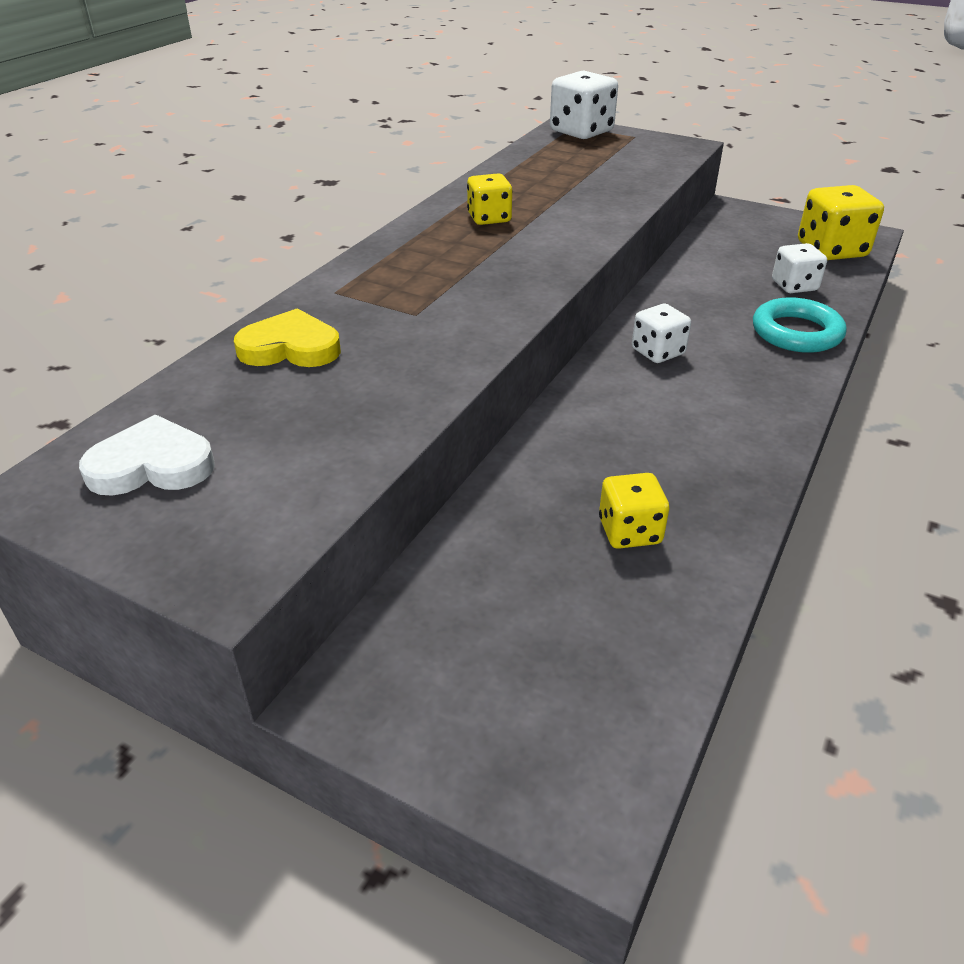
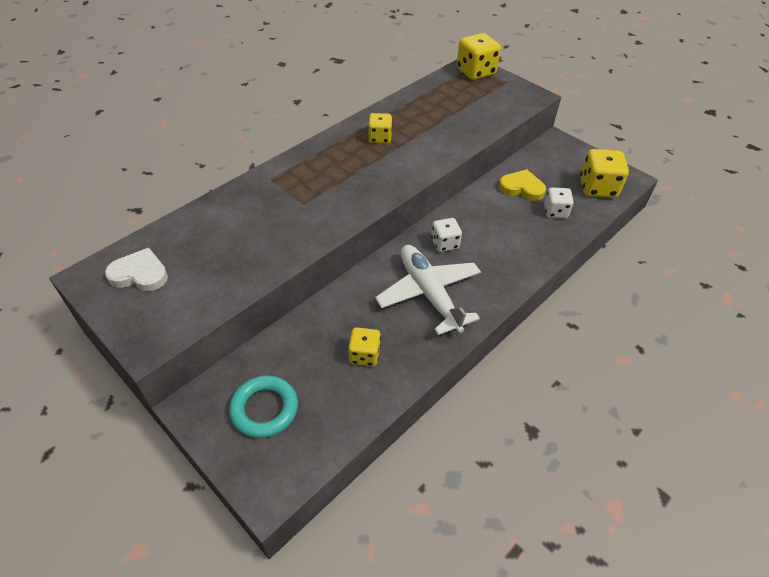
camera: 15 degrees right, 10 degrees up
yellow heart [234,308,341,367] -> yellow heart moved to [499,169,546,201]
white dice [550,70,618,139] -> yellow dice [457,33,501,80]
turquoise ring [753,297,846,353] -> turquoise ring moved to [229,375,298,438]
none -> white plane [375,245,481,335]

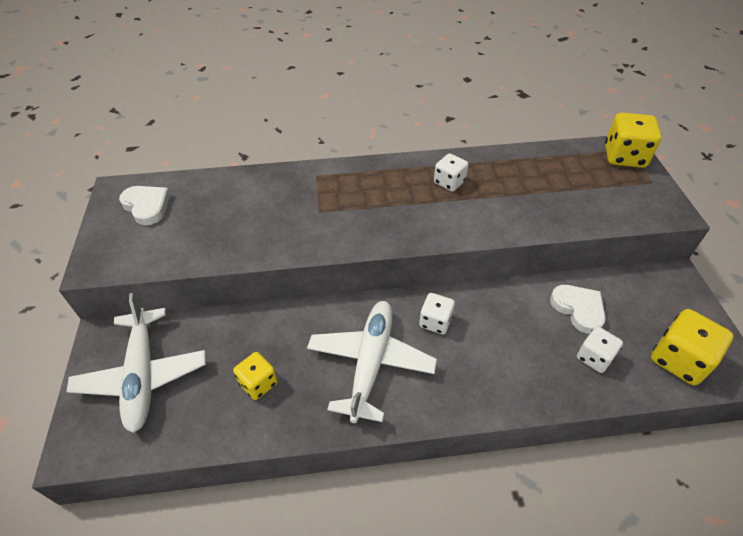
camera: 40 degrees right, 0 degrees up
turquoise ring [229,375,298,438] -> white plane [66,293,206,433]
yellow dice [368,113,392,144] -> white dice [434,153,469,192]
yellow heart [499,169,546,201] -> white heart [550,285,606,334]

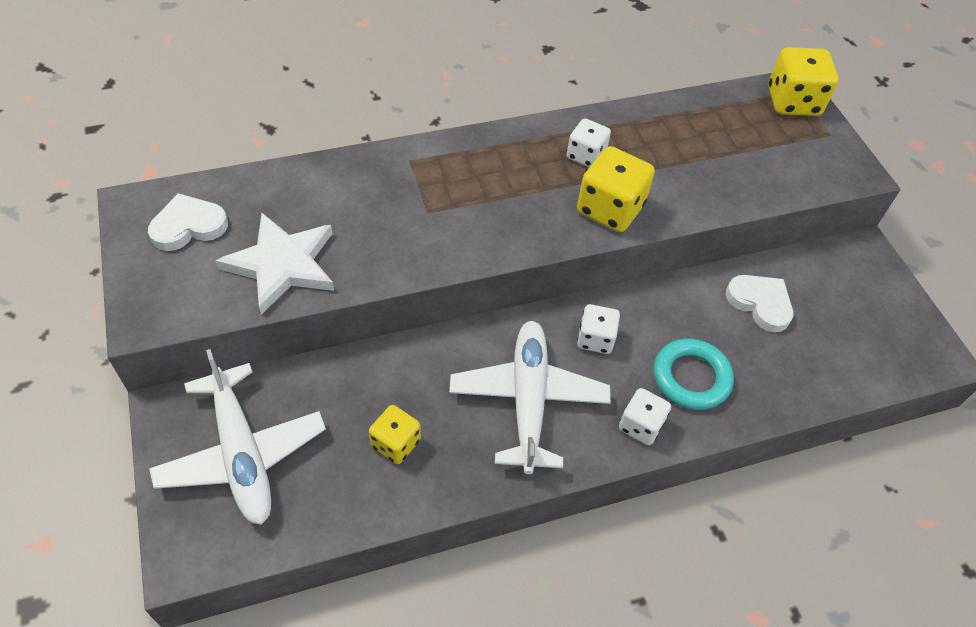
camera: 15 degrees left, 5 degrees up
white heart [119,186,170,225] -> white heart turned 60 degrees counterclockwise [148,193,228,251]
white dice [577,327,623,373] -> white dice moved to [619,388,671,445]
yellow dice [651,309,734,385] -> yellow dice moved to [577,146,655,232]
none -> white star [215,213,334,315]
none -> turquoise ring [654,339,734,410]

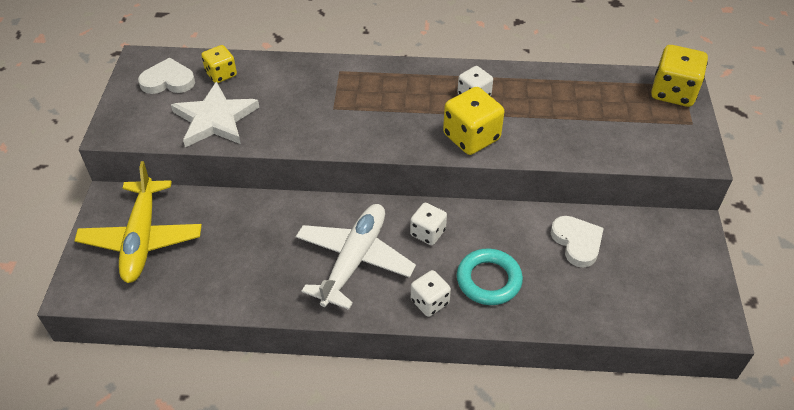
camera: 25 degrees right, 5 degrees down
white plane [149,349,326,525] -> yellow plane [74,161,202,283]
yellow dice [369,405,421,464] -> yellow dice moved to [201,45,237,83]

